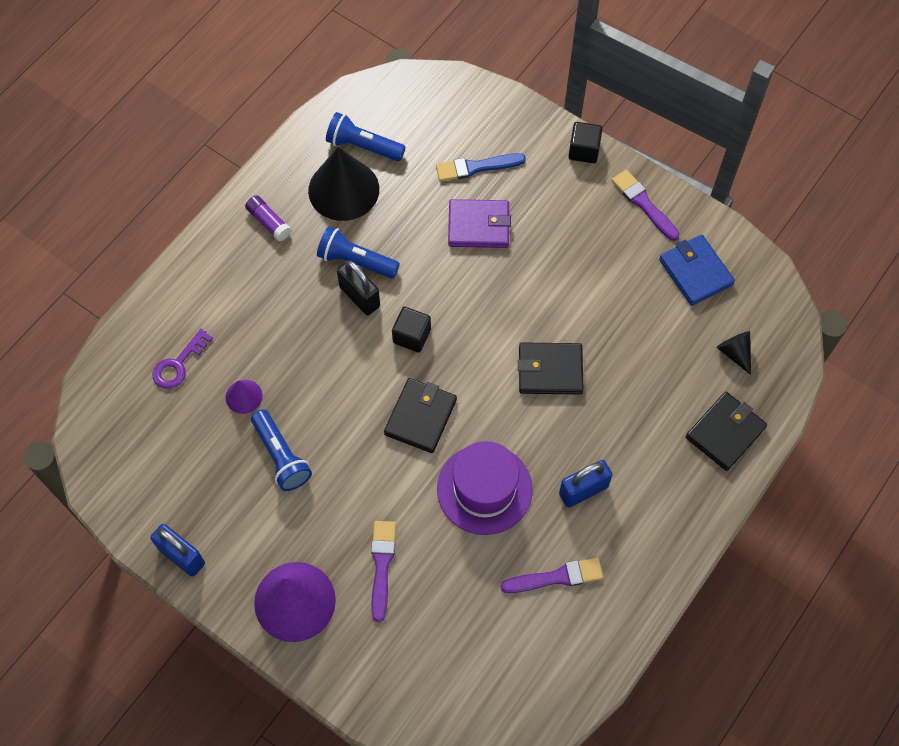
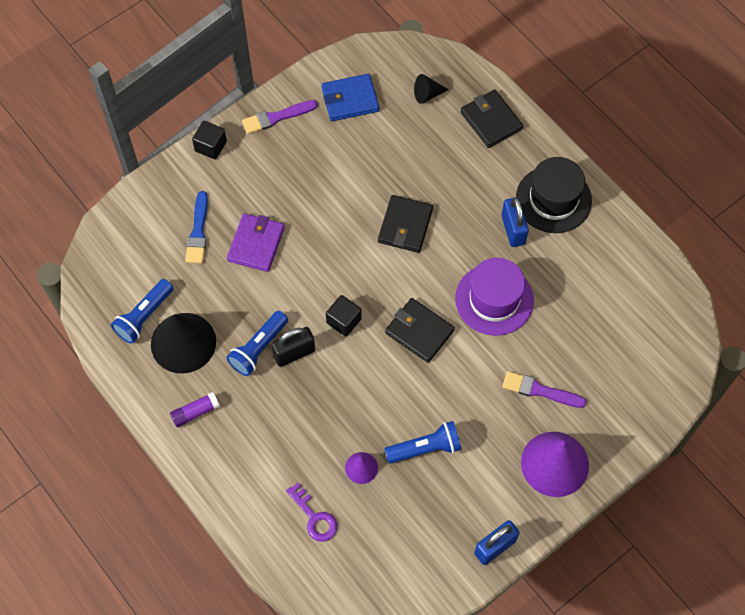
camera: 75 degrees left, 0 degrees up
purple brush [501,558,604,593] -> none
none -> black hat [516,157,592,233]

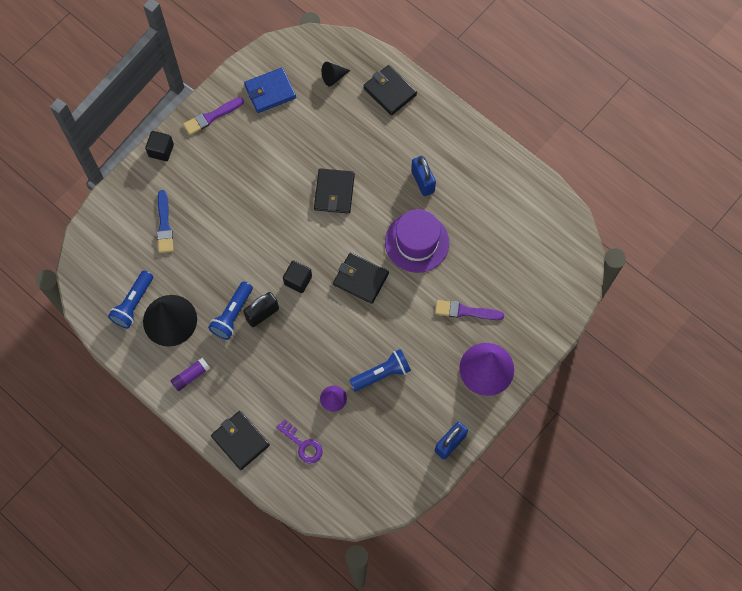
camera: 10 degrees left, 5 degrees up
purple wallet [227,213,285,272] -> none
black hat [516,157,592,233] -> none
none -> black wallet [211,411,270,470]

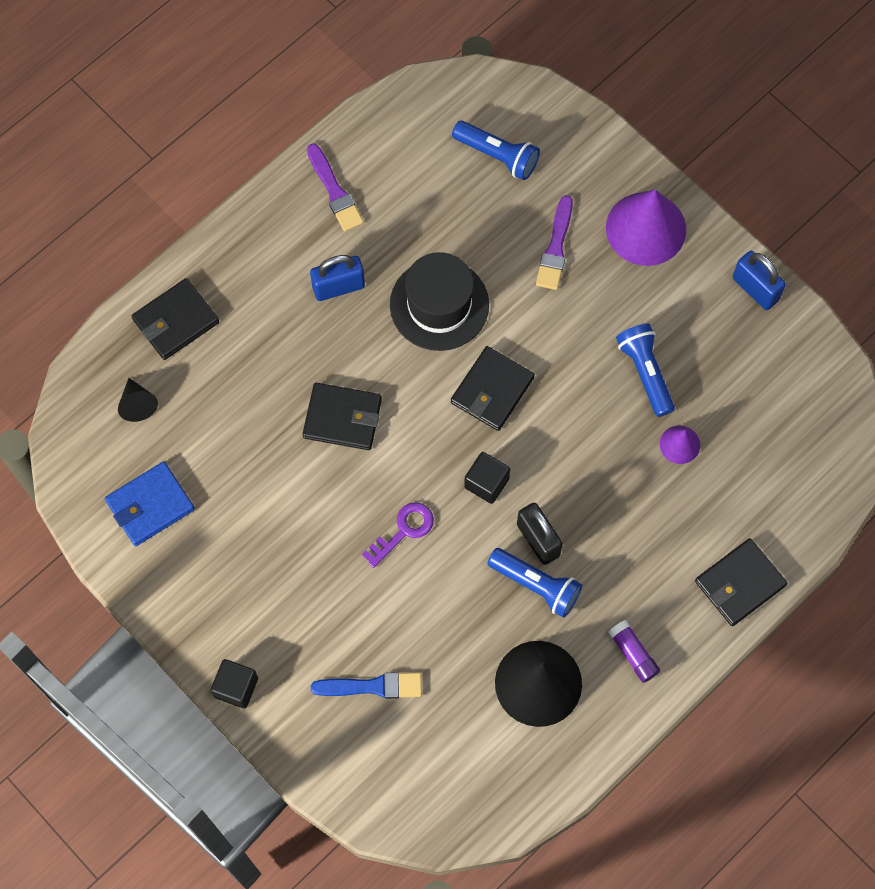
camera: 85 degrees left, 0 degrees up
blue flashlight [108,270,153,329] -> blue flashlight moved to [452,121,540,180]
purple brush [183,97,244,135] -> purple brush moved to [307,143,364,231]
blue wallet [244,67,296,113] -> blue wallet turned 75 degrees clockwise [105,461,195,546]
purple key [276,419,323,463] -> purple key moved to [362,502,434,568]
purple hat [385,209,449,273] -> black hat [390,252,489,351]

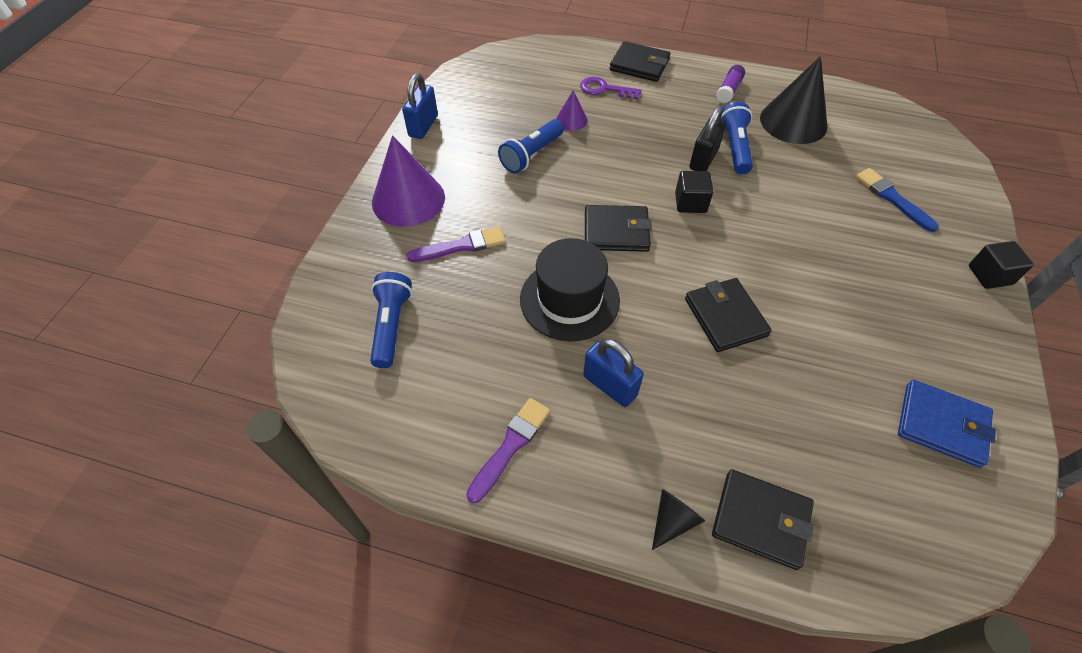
camera: 120 degrees left, 15 degrees down
black cone [118,378,158,422] -> black cone moved to [652,489,705,550]
purple key [362,502,434,568] -> purple key moved to [580,77,642,99]

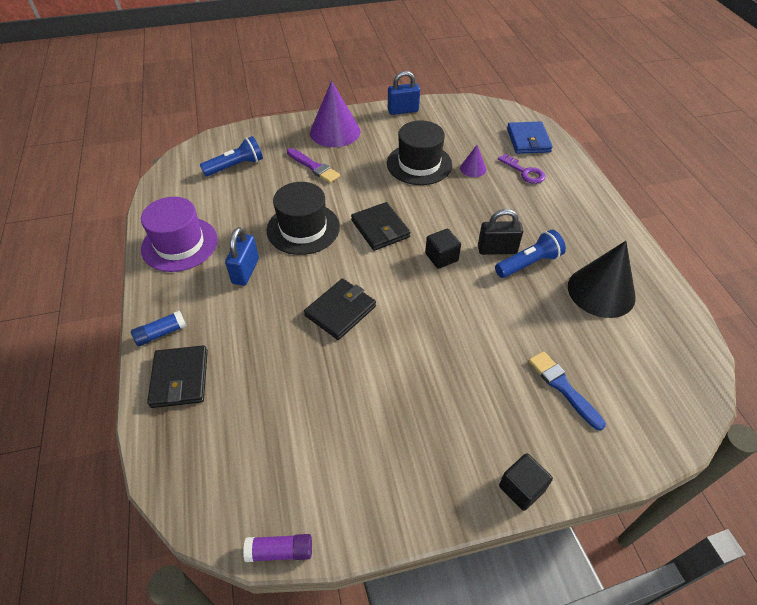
camera: 60 degrees right, 5 degrees down
purple brush [466,398,550,503] -> purple hat [141,197,218,272]
blue flashlight [498,119,564,173] -> black hat [387,120,452,185]
purple key [580,77,642,99] -> purple key turned 150 degrees clockwise [498,153,545,184]
black wallet [610,41,671,82] -> none
black cone [652,489,705,550] -> blue glue stick [131,310,187,346]
purple glue stick [716,65,745,103] -> purple glue stick moved to [243,534,312,562]
blue brush [856,168,939,232] -> blue brush turned 60 degrees counterclockwise [529,351,606,430]
blue wallet [898,380,996,468] -> blue wallet moved to [507,121,553,154]

